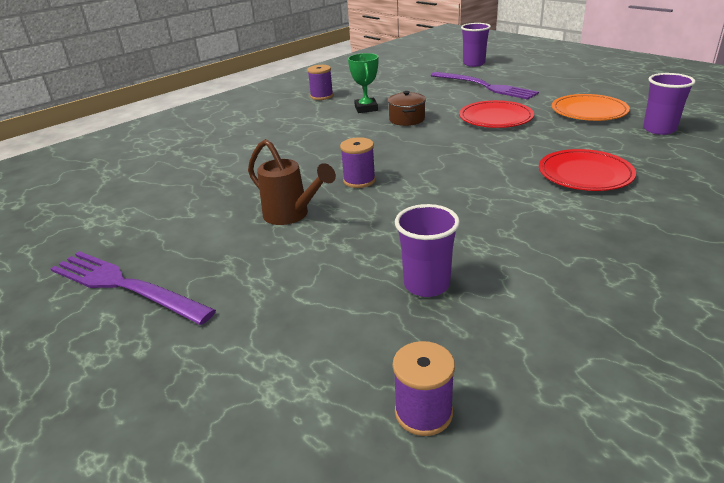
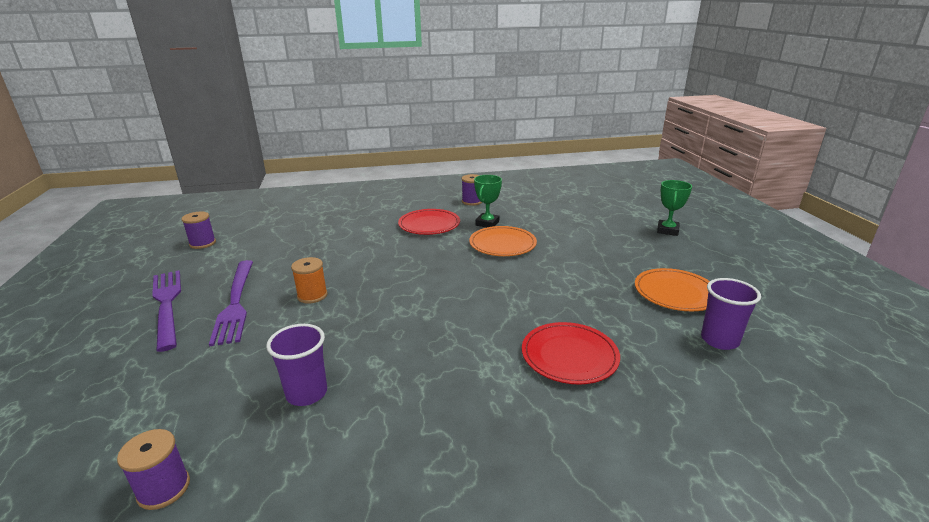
camera: 30 degrees right, 5 degrees down
brown watering can [248,139,336,225] -> orange spool [291,257,328,304]
purple spool [340,137,376,188] -> purple spool moved to [181,212,216,249]
brown pot [387,91,426,126] -> orange plate [469,226,537,256]
purple fork [431,72,539,100] -> purple fork moved to [209,260,253,346]
red plate [459,100,534,128] -> red plate moved to [398,209,460,235]
purple cup [461,23,491,67] -> none
none -> green trophy [657,180,692,236]

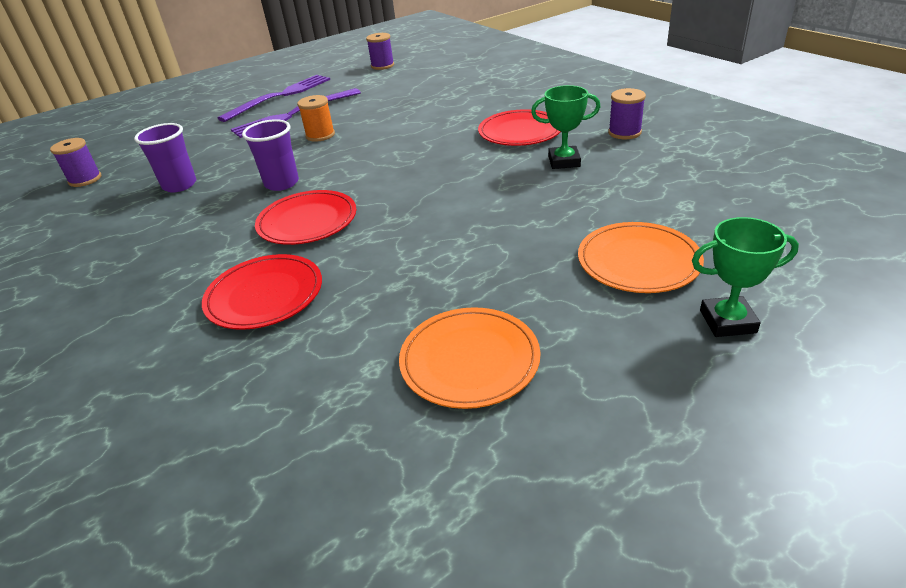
camera: 70 degrees right, 10 degrees up
orange plate [469,226,537,256] -> orange plate moved to [578,222,704,293]
purple cup [701,278,761,350] -> purple cup moved to [242,119,299,191]
none -> red plate [255,190,356,245]

